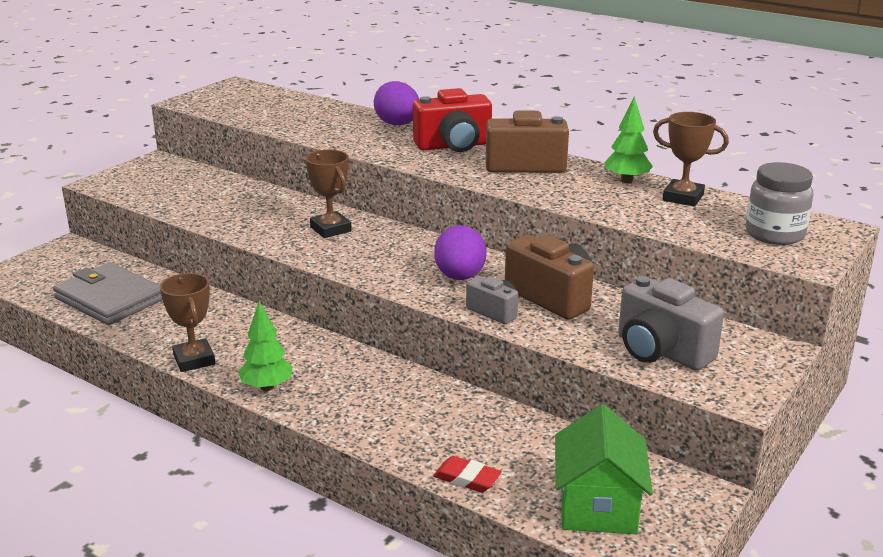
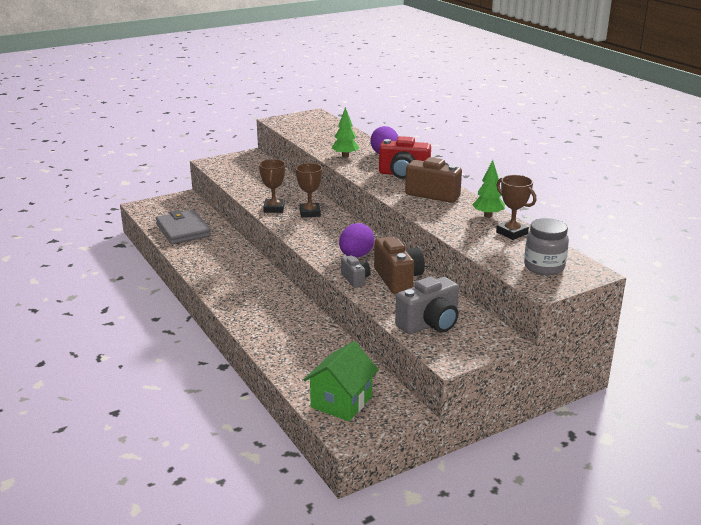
camera: 25 degrees right, 0 degrees up
brown trophy [160,273,215,372] -> brown trophy moved to [259,159,285,213]
green tree [238,301,293,391] -> green tree moved to [332,107,359,158]
red eraser [433,456,502,492] -> none
grey camera [618,276,724,371] -> grey camera turned 105 degrees counterclockwise [395,277,459,334]

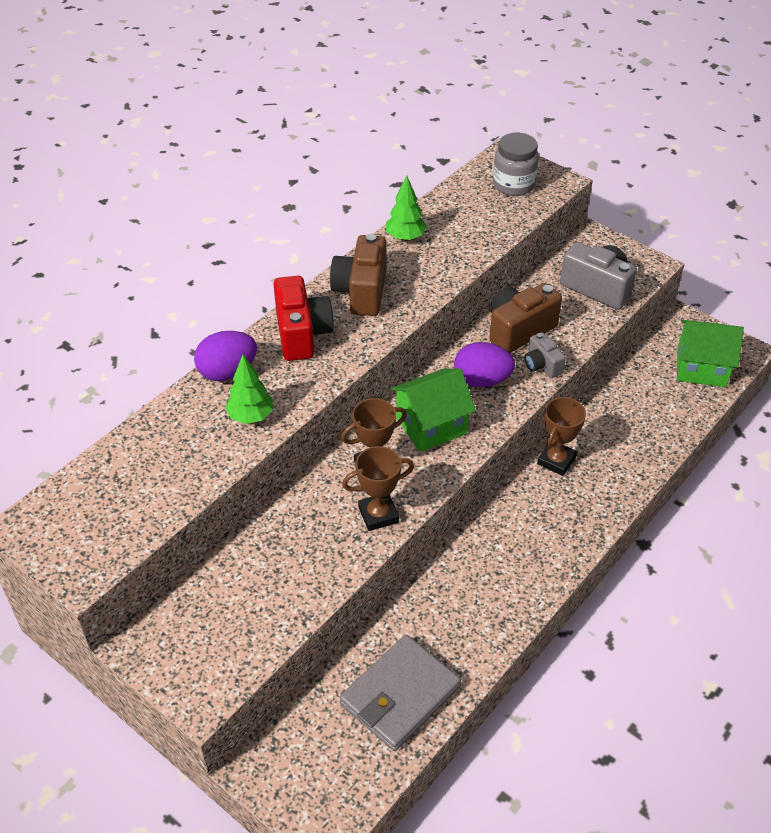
camera: 110 degrees left, 20 degrees up
grey camera [341,255,371,288] -> grey camera turned 75 degrees counterclockwise [524,332,566,378]
brown trophy [496,175,536,240] -> brown trophy moved to [537,397,586,476]
none -> green house [390,368,476,452]

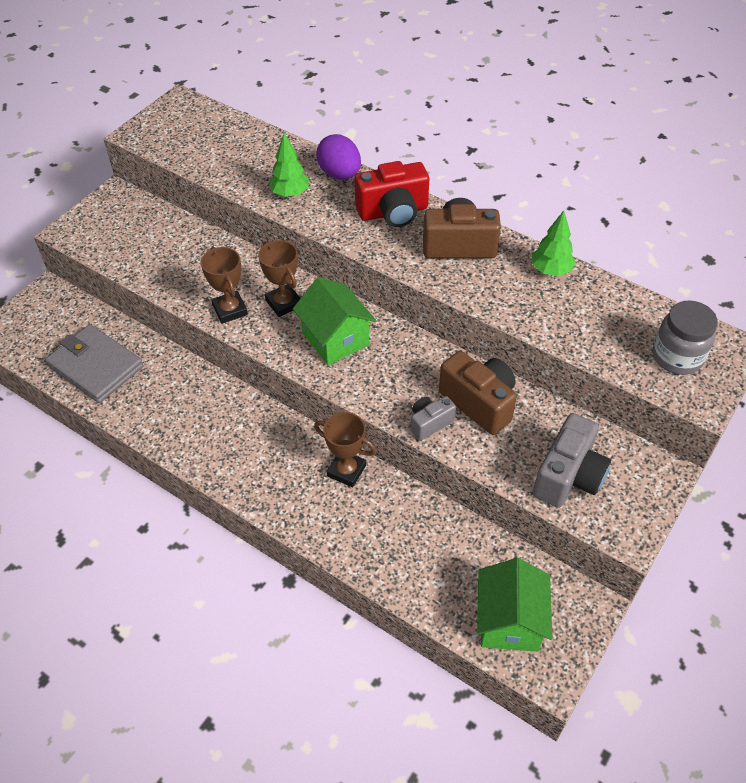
camera: 85 degrees right, 5 degrees up
purple egg [454,342,515,387] -> none

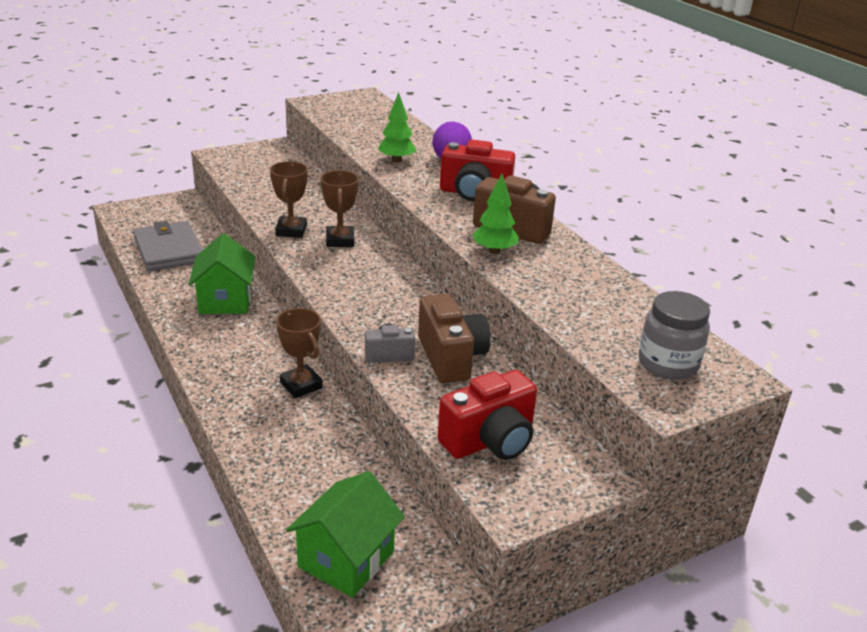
camera: 25 degrees right, 20 degrees down
green house [293,277,376,365] -> green house moved to [188,233,255,314]
green tree [532,210,576,276] -> green tree moved to [472,174,519,254]
grey camera [533,413,611,508] -> red camera [437,370,537,460]

